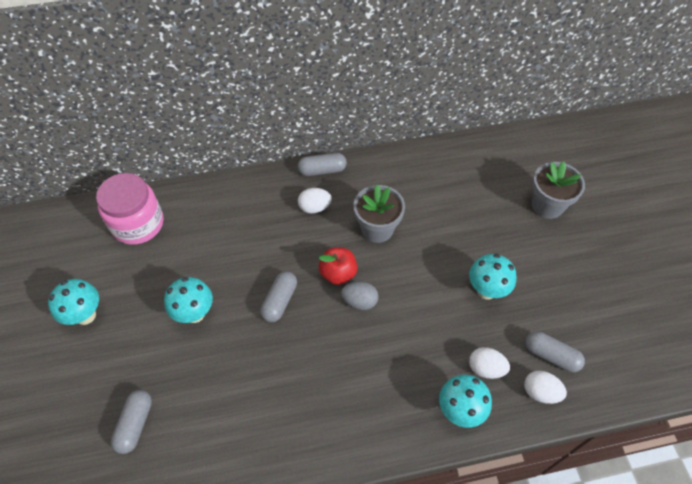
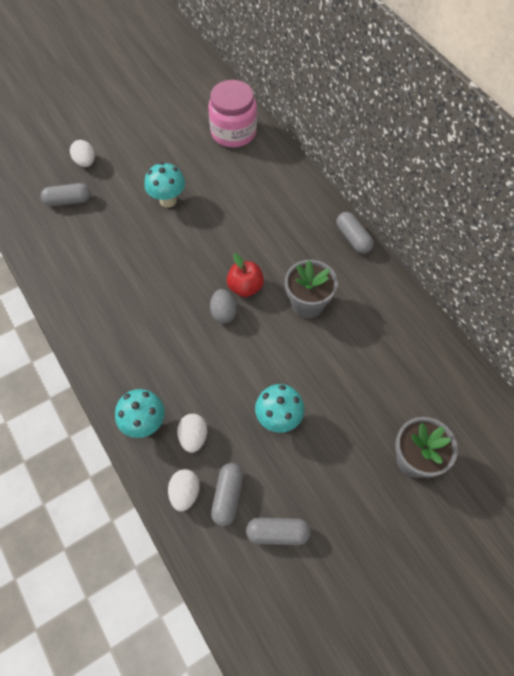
camera: 70 degrees right, 5 degrees up
turquoise mushroom [48,279,99,325] -> none
grey capsule [260,271,297,322] -> grey capsule moved to [246,518,311,545]
white egg [298,188,332,214] -> white egg moved to [70,140,95,167]

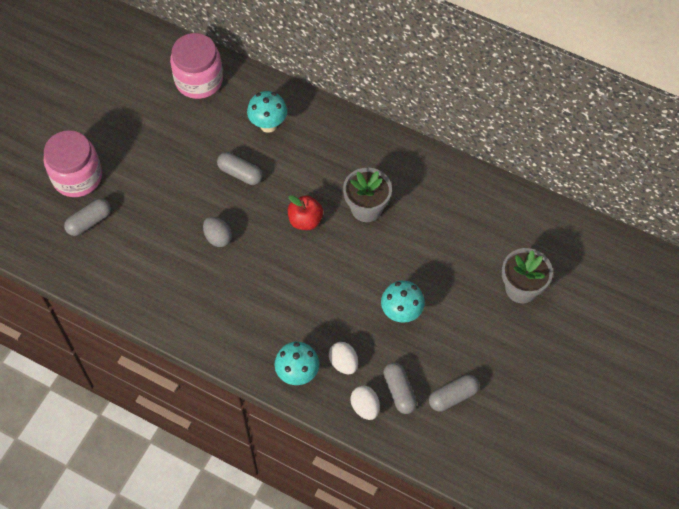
camera: 30 degrees left, 0 degrees up
white egg [70,140,95,167] -> pink jar [44,130,102,197]
turquoise mushroom [144,162,185,208] -> turquoise mushroom moved to [247,91,287,133]
grey egg [210,289,237,324] -> grey egg moved to [203,217,232,247]
grey capsule [336,212,374,254] -> grey capsule moved to [217,152,263,185]

